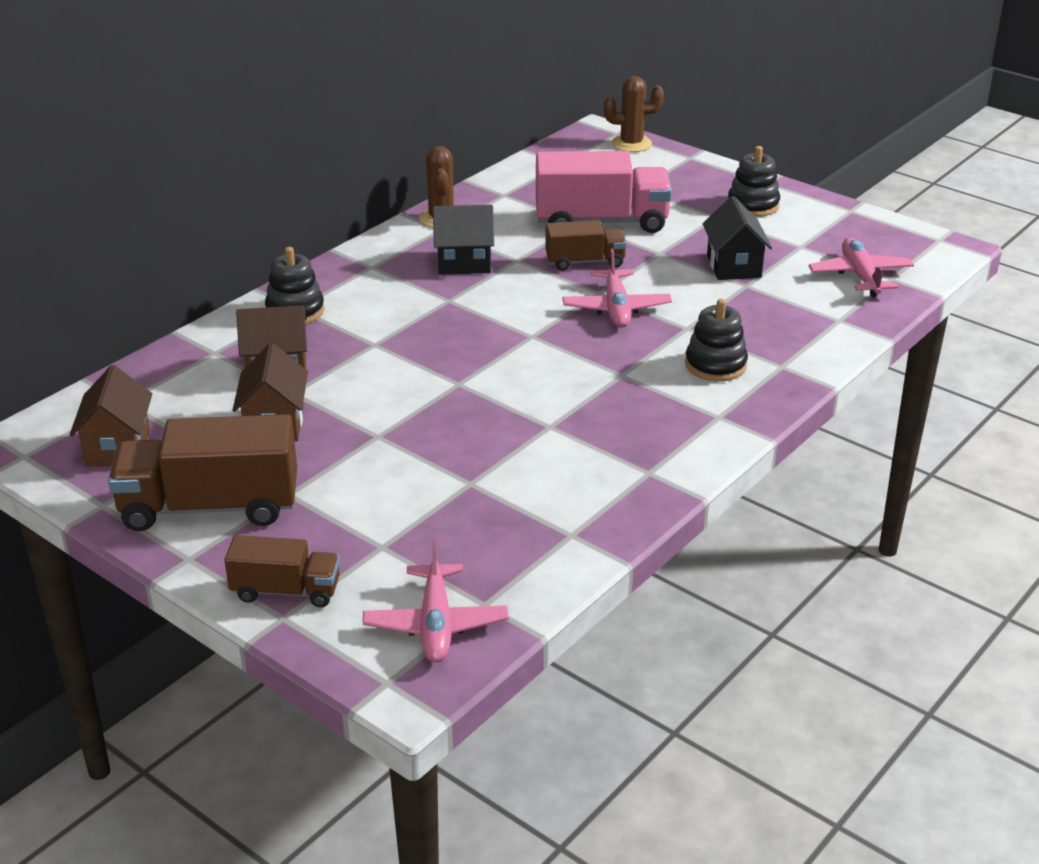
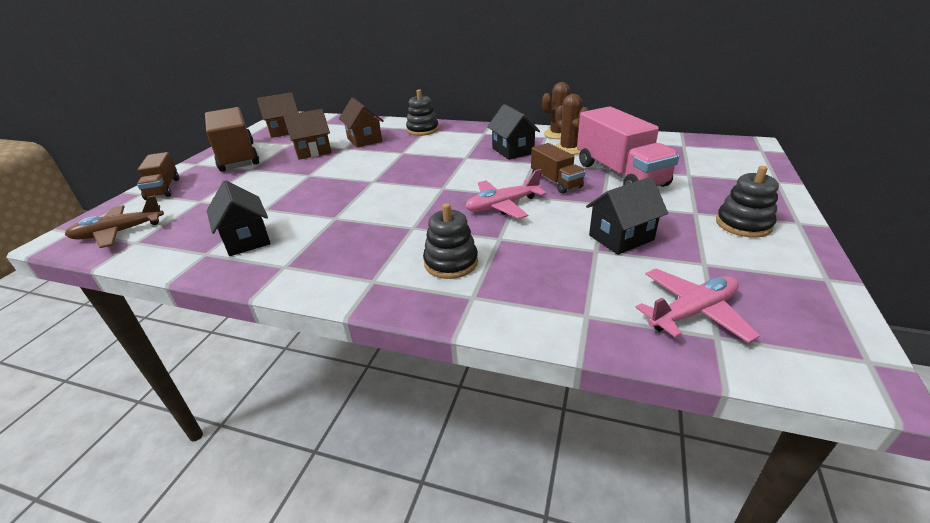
camera: 70 degrees right, 0 degrees up
pink plane [363,539,508,663] -> brown plane [65,195,164,248]
brown cactus [604,76,664,152] -> brown cactus moved to [554,94,589,155]
none -> black house [207,180,271,256]

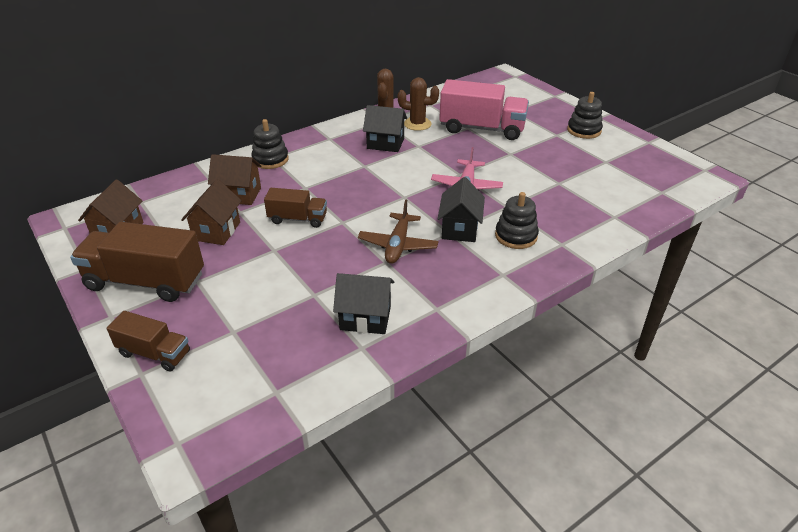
camera: 55 degrees left, 5 degrees up
brown plane [65,195,164,248] -> brown plane moved to [358,199,439,264]
brown truck [531,143,586,194] -> brown truck moved to [264,188,327,228]
black house [586,177,668,255] -> black house moved to [438,177,485,242]
pink plane [635,268,760,343] -> none

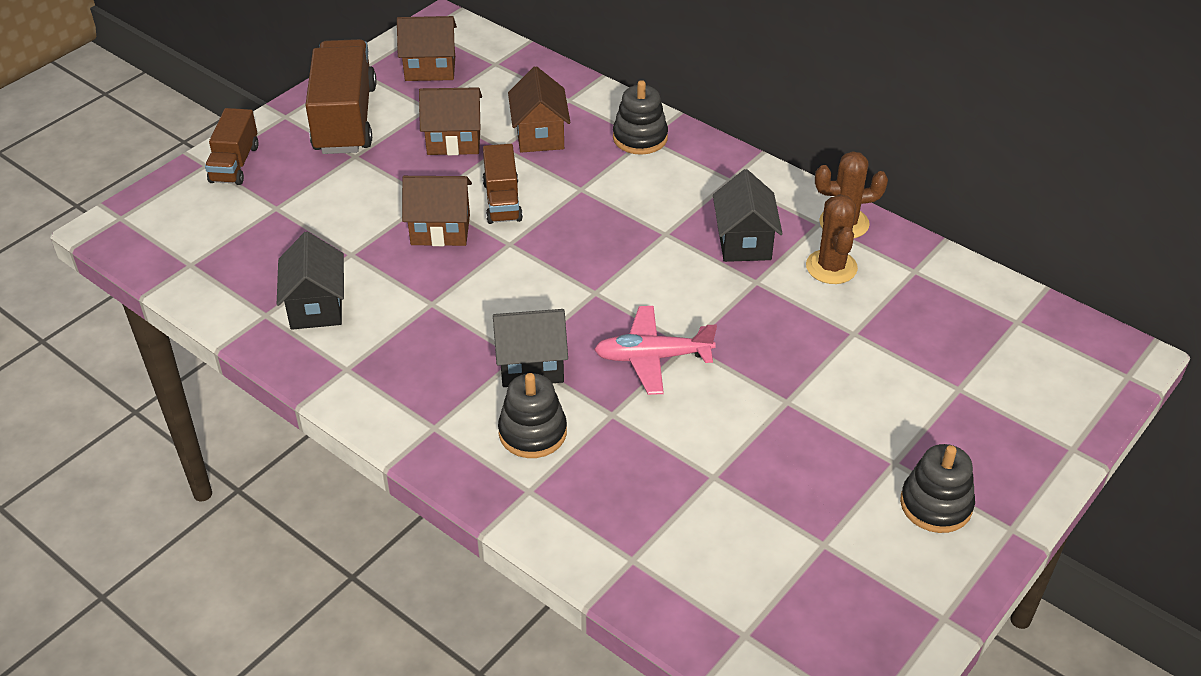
camera: 75 degrees right, 5 degrees up
brown plane [358,199,439,264] -> none
pink truck [439,79,529,140] -> none
none -> brown house [402,176,472,246]

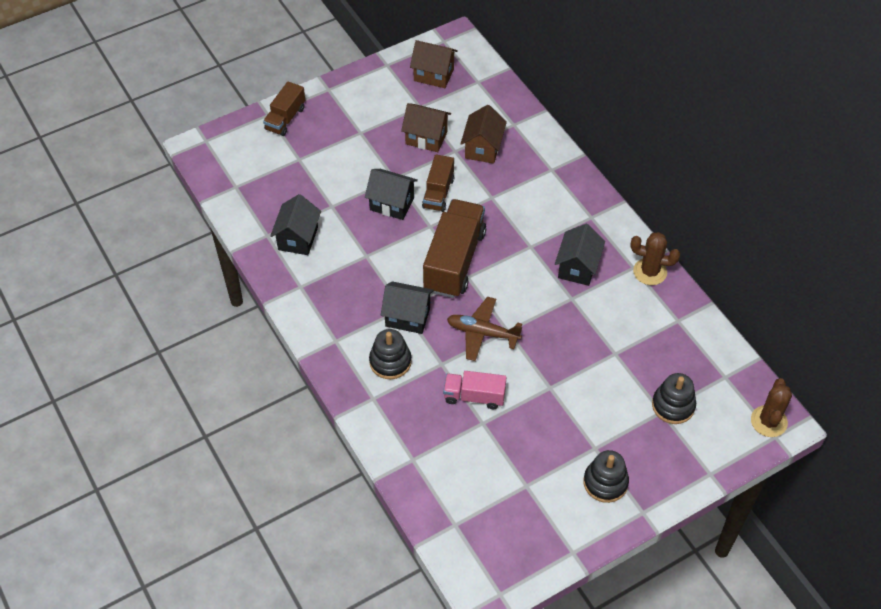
camera: 20 degrees right, 10 degrees up
brown truck [305,39,377,154] -> brown truck moved to [423,199,486,298]
brown house [402,176,472,246] -> black house [365,169,418,220]
pink plane [594,306,717,395] -> brown plane [447,297,522,361]
black stacking toy [613,80,668,155] -> black stacking toy moved to [652,373,696,424]
brown cactus [806,194,858,284] -> brown cactus moved to [751,378,792,437]
none -> pink truck [443,371,506,409]

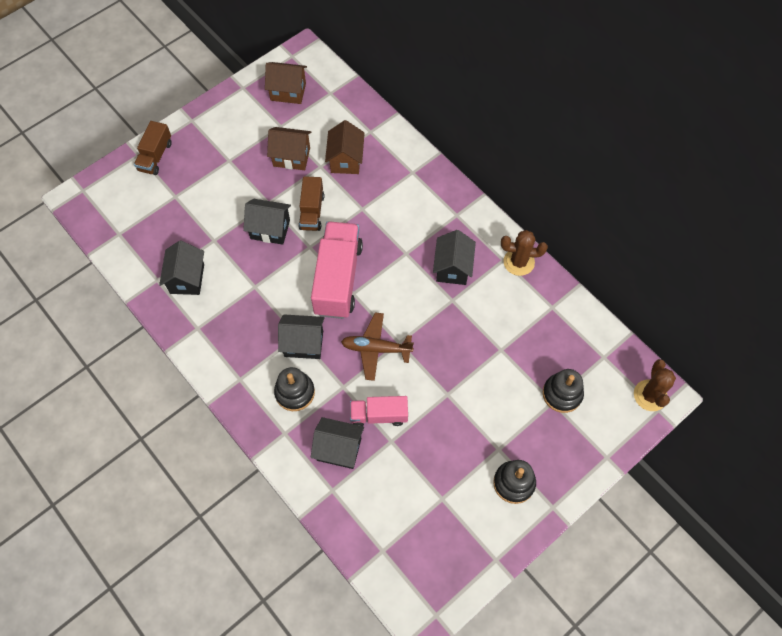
camera: 10 degrees left, 10 degrees up
brown truck [423,199,486,298] -> pink truck [311,222,363,319]
none -> black house [311,417,364,469]

